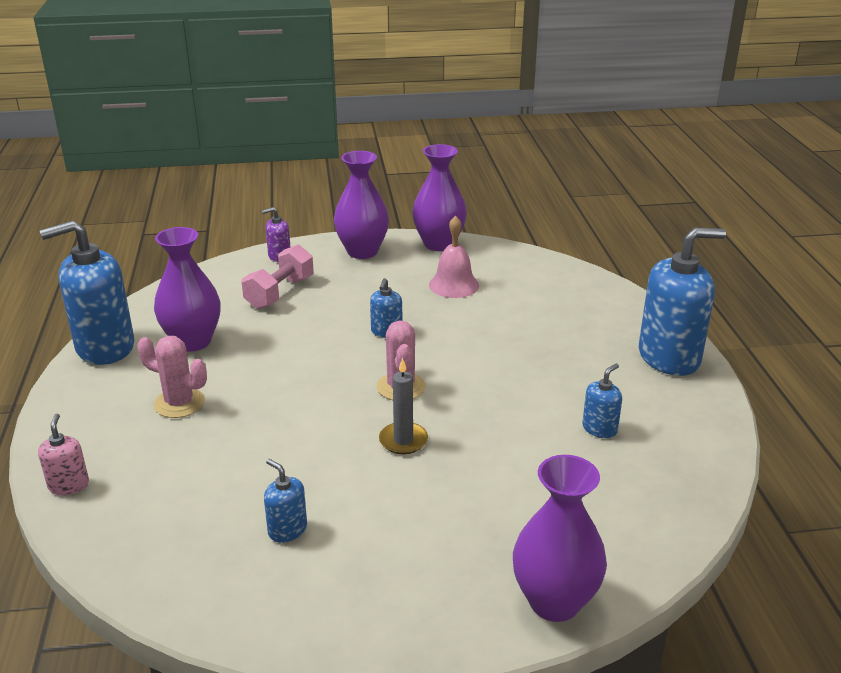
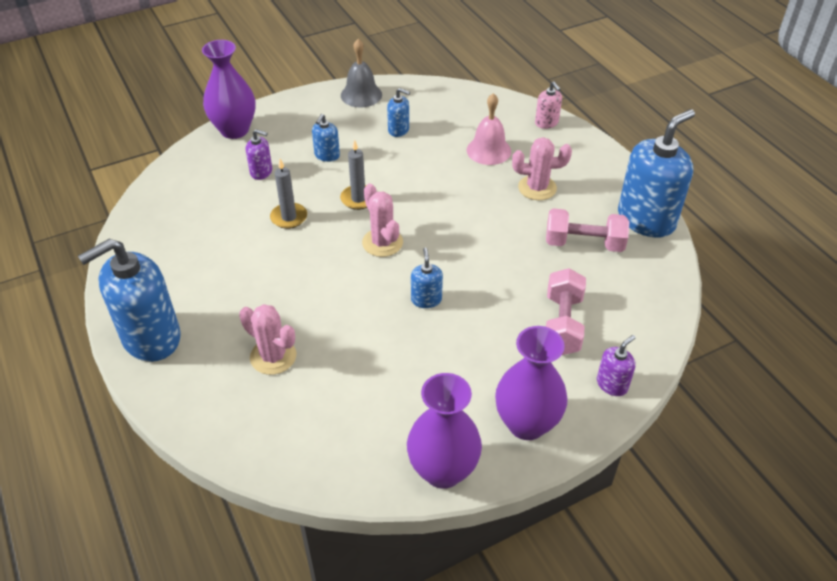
camera: 160 degrees right, 15 degrees up
purple vase [154,227,220,352] -> pink dumbbell [546,208,629,252]
pink bell [429,216,479,298] -> pink bell moved to [466,93,511,165]
blue soap dispenser [582,364,622,438] -> blue soap dispenser moved to [312,114,340,162]
none -> pink cactus [239,304,296,375]
none -> purple soap dispenser [246,129,272,180]
none -> grey candle [270,159,307,229]
none -> grey bell [341,39,382,108]

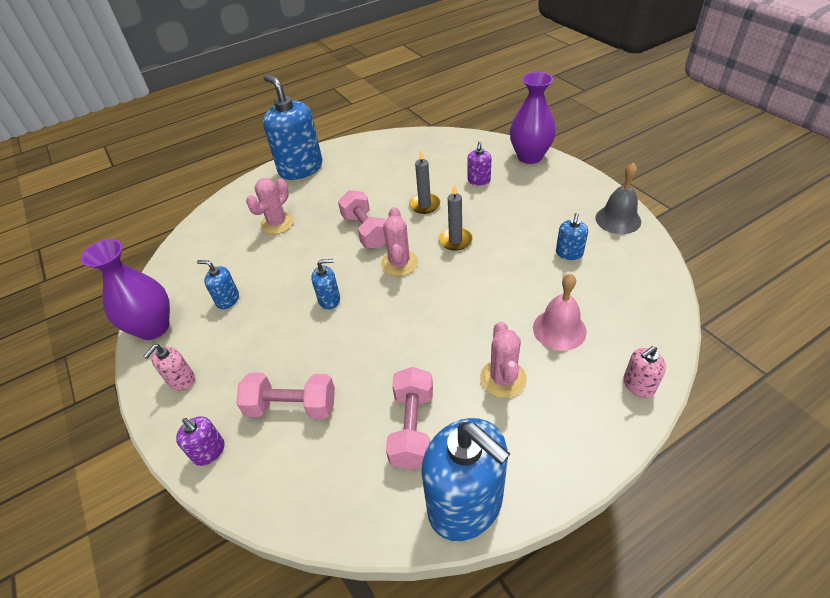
camera: 90 degrees right, 0 degrees up
blue soap dispenser [312,114,340,162] -> blue soap dispenser moved to [197,260,239,309]
pink cactus [362,184,403,257] -> pink cactus turned 60 degrees counterclockwise [381,207,418,276]
purple vase [495,326,567,440] -> pink soap dispenser [143,344,195,390]
none -> pink dumbbell [338,190,386,249]

